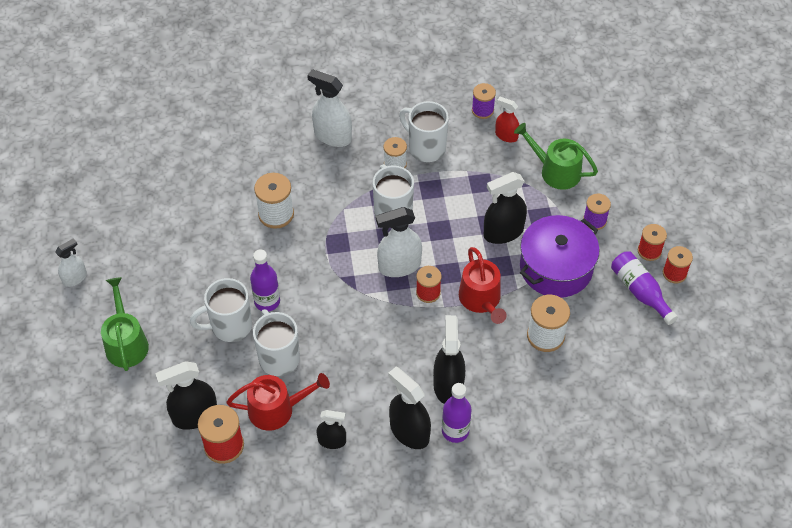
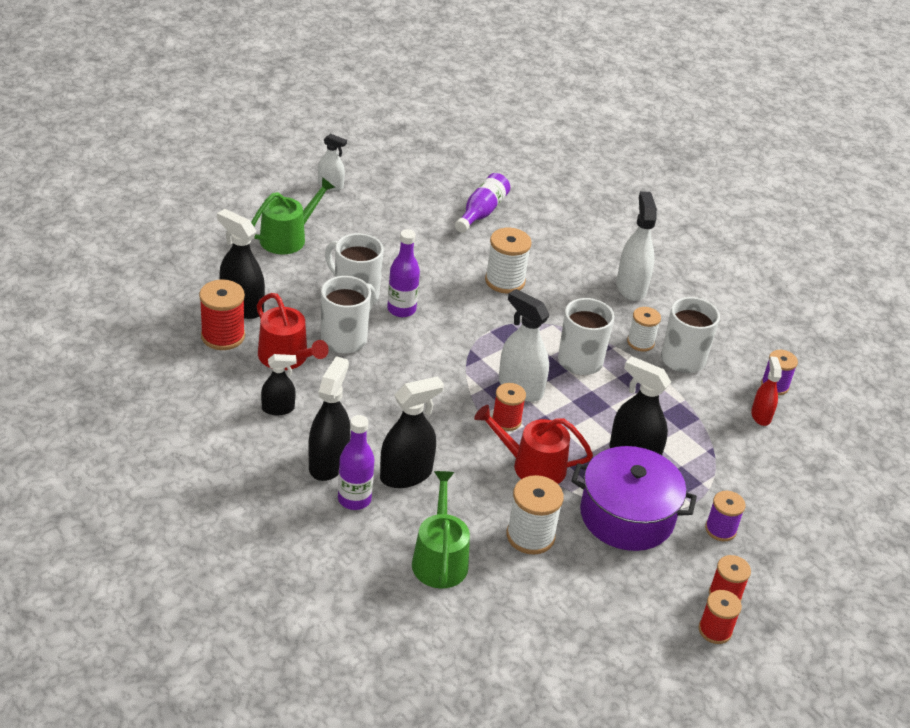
camera: 55 degrees right, 15 degrees down
black spray bottle [317,410,346,449] -> black spray bottle turned 75 degrees counterclockwise [261,354,296,415]
red watering can [459,247,506,324] -> red watering can turned 60 degrees clockwise [474,405,593,484]
green watering can [514,123,598,190] -> green watering can moved to [412,471,470,589]
purple bottle [611,252,678,325] -> purple bottle moved to [455,173,510,233]

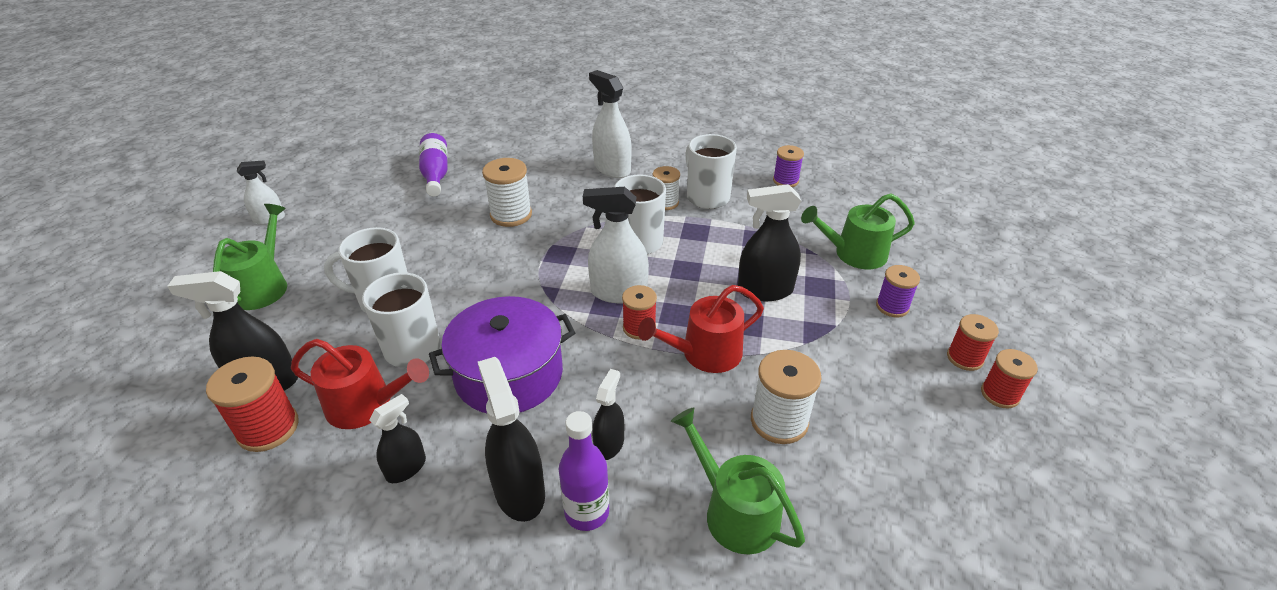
camera: 35 degrees left, 0 degrees up
black spray bottle [380,376,444,488] -> black spray bottle [592,369,624,460], size x0.60
purple bottle [387,229,420,317] -> none
purple pot [571,446,697,551] -> purple pot moved to [429,296,575,413]
red spray bottle [751,356,782,426] -> none
none -> green watering can [801,194,915,269]

